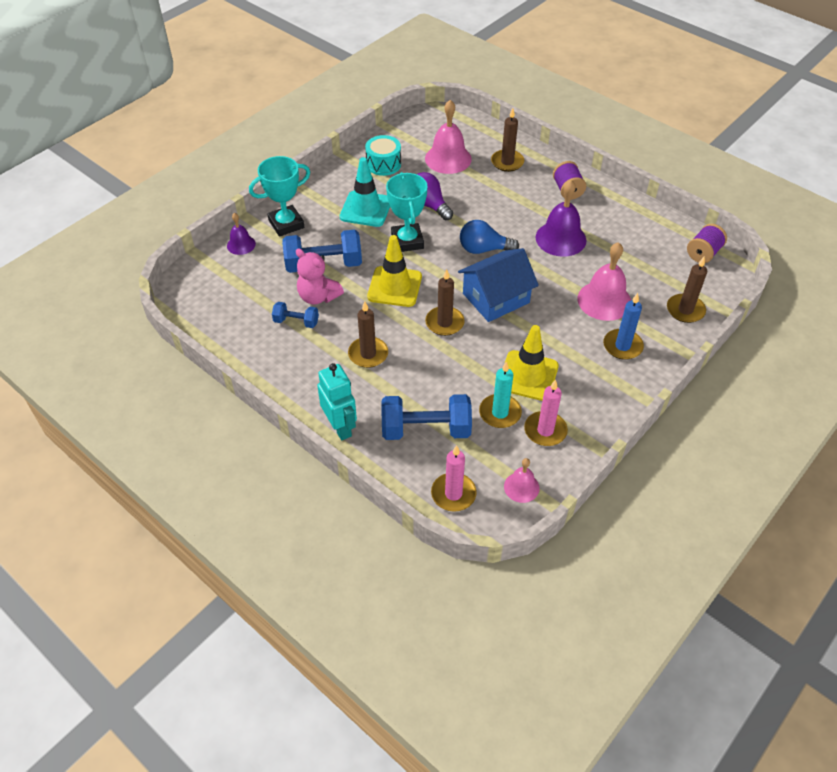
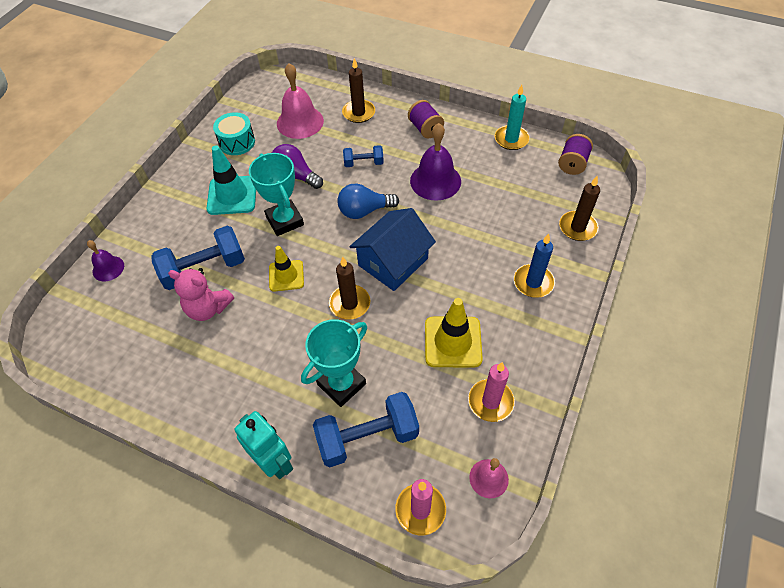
camera: 15 degrees left, 5 degrees up
turquoise trophy [249,156,310,237] -> turquoise trophy moved to [301,319,367,407]
blue dumbbell [272,302,319,328] -> blue dumbbell moved to [343,145,384,167]
brown candle [348,301,388,368] -> none
yellow traffic cone [367,235,422,307] -> yellow traffic cone [269,246,304,292], size x0.66
turquoise candle [479,361,522,428] -> turquoise candle moved to [495,85,530,150]
pink bell [578,242,631,321] -> none

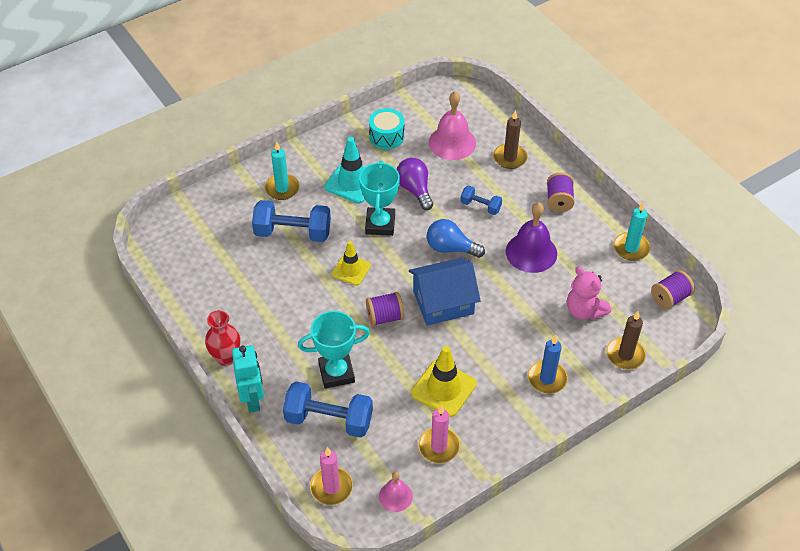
camera: 30 degrees right, 5 degrees down
purple bell [87,240,124,282] -> none
pink teddy bear [168,268,234,321] -> pink teddy bear moved to [567,267,611,320]
brown candle [329,257,370,320] -> purple spool [366,292,404,326]
none -> red vase [205,310,240,366]
none -> turquoise candle [265,141,300,200]

